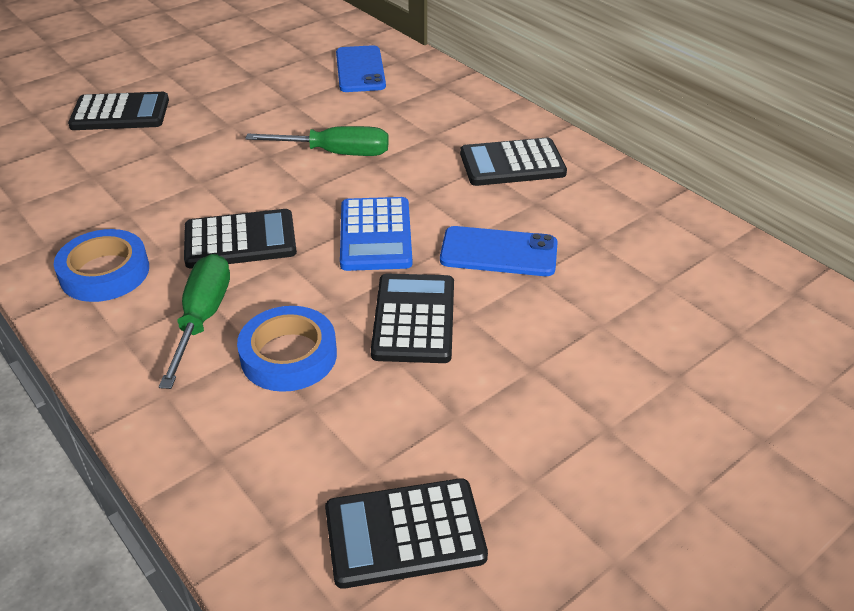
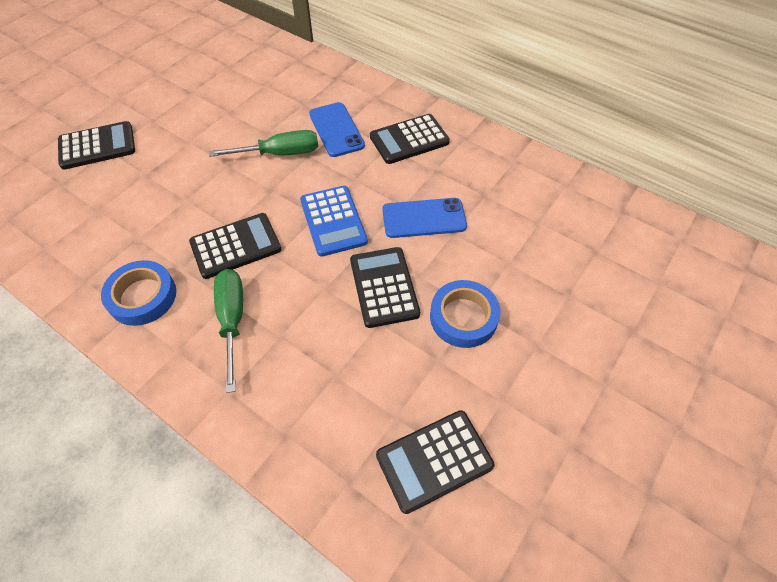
camera: 15 degrees left, 15 degrees up
blue tape [237,306,337,392] -> blue tape moved to [430,280,501,348]
blue phone [336,45,386,92] -> blue phone moved to [309,102,365,157]

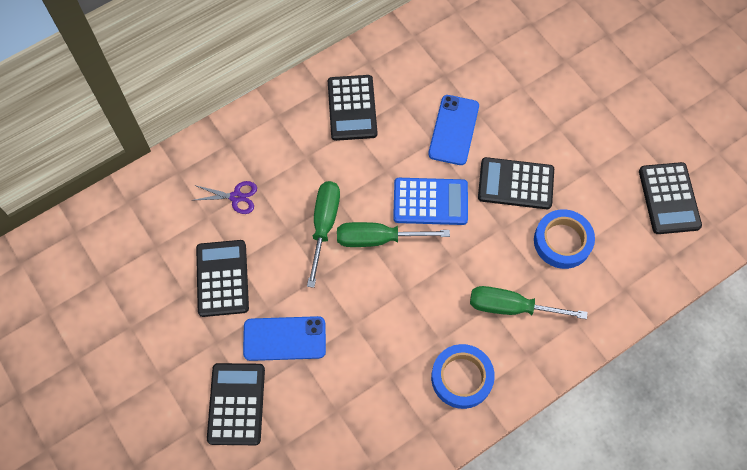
camera: 70 degrees left, 10 degrees up
black calculator [189,213,281,279] -> black calculator moved to [196,240,249,317]
blue phone [309,102,365,157] -> blue phone moved to [243,316,326,361]
blue tape [430,280,501,348] -> blue tape moved to [534,209,595,269]
none -> purple scissors [191,181,257,214]
none -> green screwdriver [337,222,450,247]

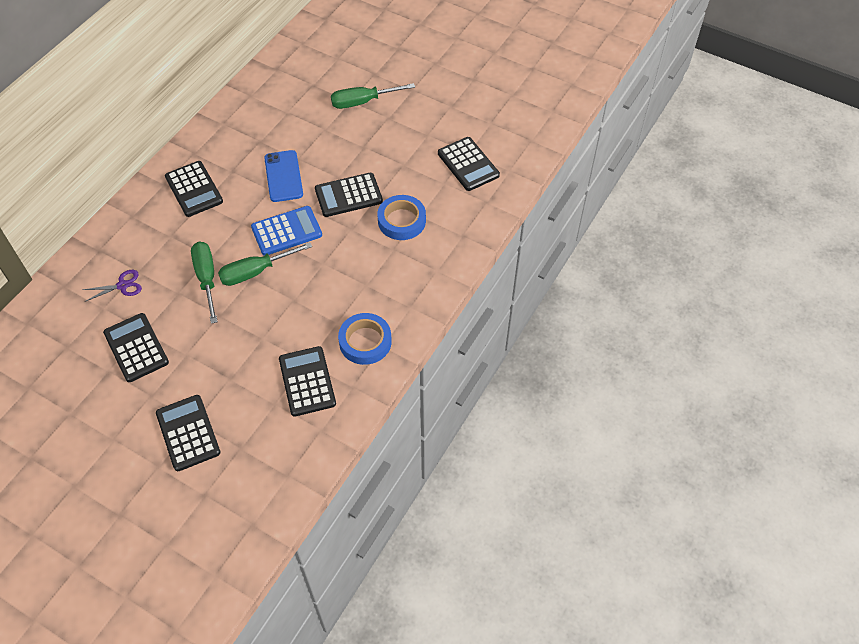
camera: 25 degrees left, 10 degrees down
blue phone [243,316,326,361] -> none
green screwdriver [470,286,588,319] -> green screwdriver moved to [331,83,415,109]
none -> black calculator [279,346,336,417]

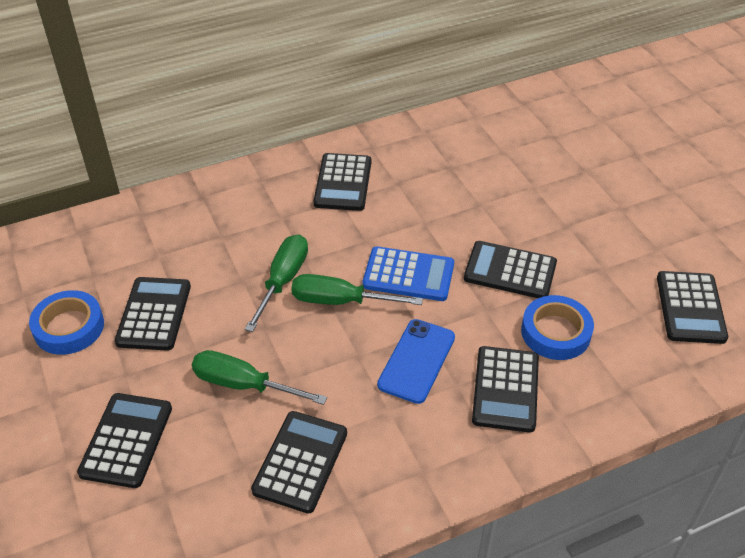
camera: 35 degrees right, 10 degrees down
purple scissors [83,270,142,302] -> none
blue phone [264,150,303,202] -> blue phone moved to [377,319,455,404]
green screwdriver [331,83,415,109] -> green screwdriver moved to [192,350,327,405]
blue tape [338,313,392,365] -> blue tape moved to [29,290,104,355]
none -> black calculator [472,346,539,433]

